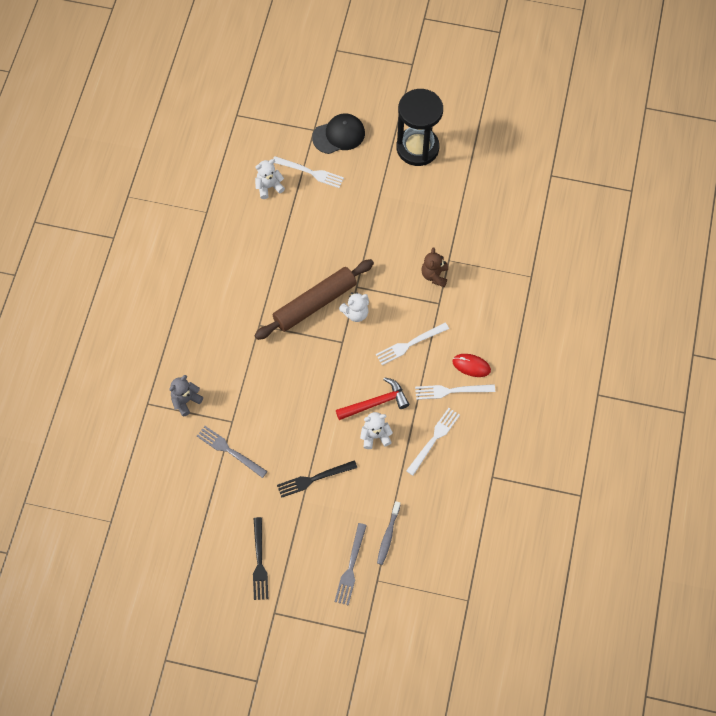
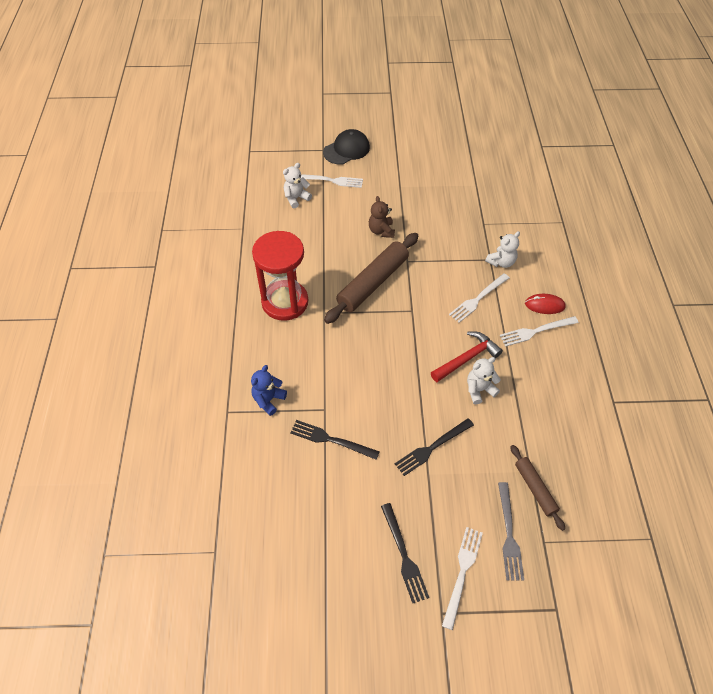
camera: 15 degrees left, 10 degrees down
grey teddy bear [169,375,203,416] -> blue teddy bear [251,365,287,416]
grey fork [197,426,268,478] -> black fork [290,420,380,460]
white teddy bear [339,292,369,322] -> white teddy bear moved to [485,231,520,268]
grey toothbrush [377,501,400,565] -> brown rolling pin [510,445,565,531]
black hourglass [396,89,443,166] -> none
white fork [406,408,460,475] -> white fork moved to [442,527,483,630]
brown teddy bear [421,247,448,287] -> brown teddy bear moved to [369,196,395,238]
none -> red hourglass [252,231,308,321]

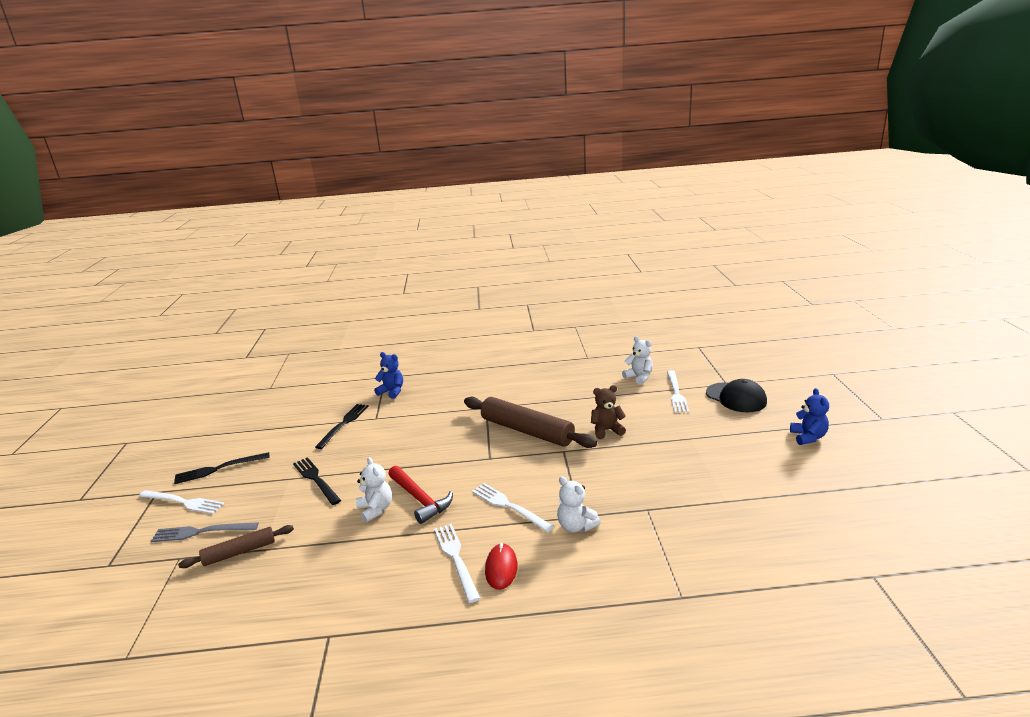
camera: 90 degrees right, 30 degrees down
red hourglass [252,231,308,321] -> none
none -> blue teddy bear [790,388,829,445]

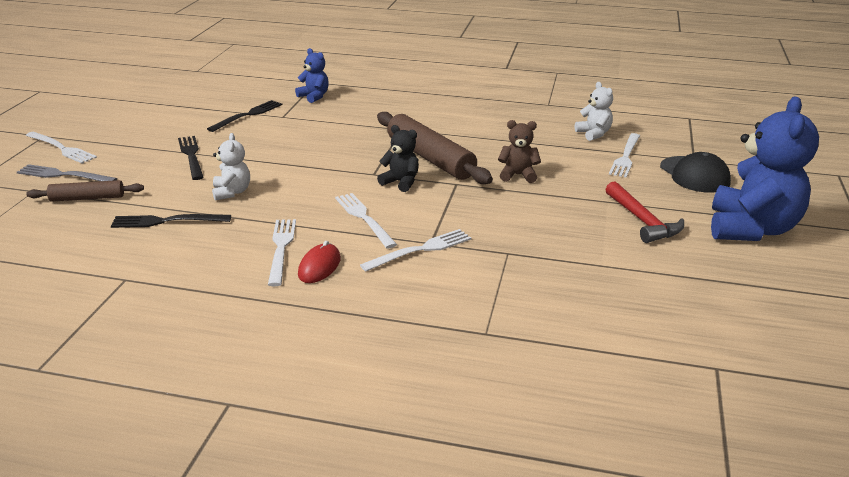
camera: 15 degrees right, 5 degrees up
black fork [174,452,270,484] -> black fork moved to [111,214,231,228]
red hammer [388,466,453,524] -> red hammer moved to [605,181,684,243]
white teddy bear [557,476,601,532] -> white fork [360,229,472,271]
blue teddy bear [790,388,829,445] -> blue teddy bear [711,96,819,241], size x2.10
none -> black teddy bear [377,125,419,192]

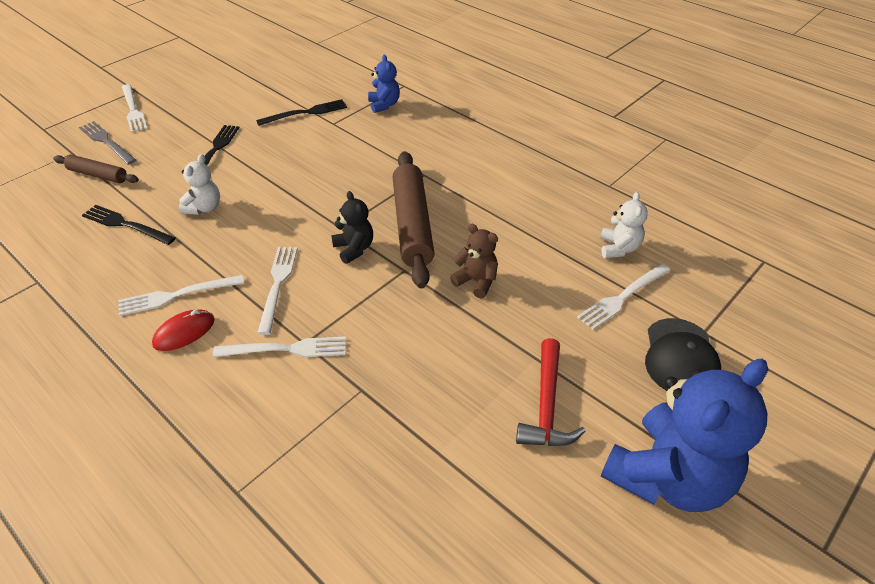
camera: 30 degrees right, 15 degrees up
white fork [268,219,296,286] -> white fork turned 135 degrees counterclockwise [119,275,244,316]

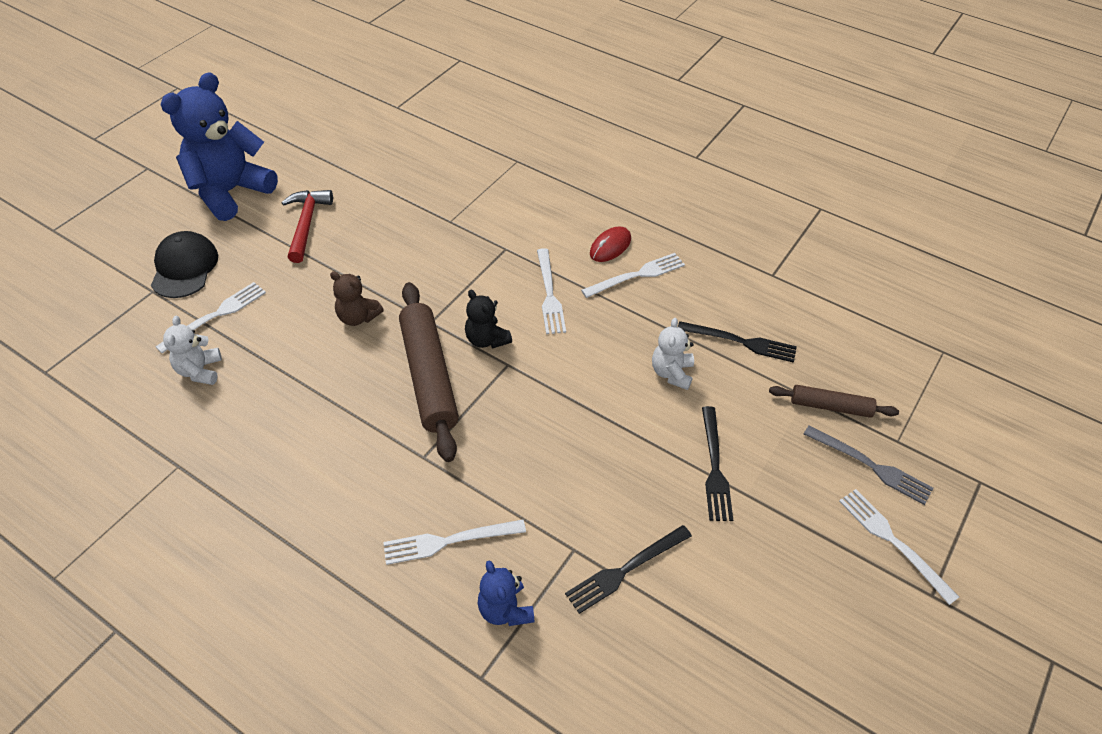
camera: 170 degrees right, 5 degrees up
white fork [213,336,346,357] -> white fork moved to [383,519,526,565]

